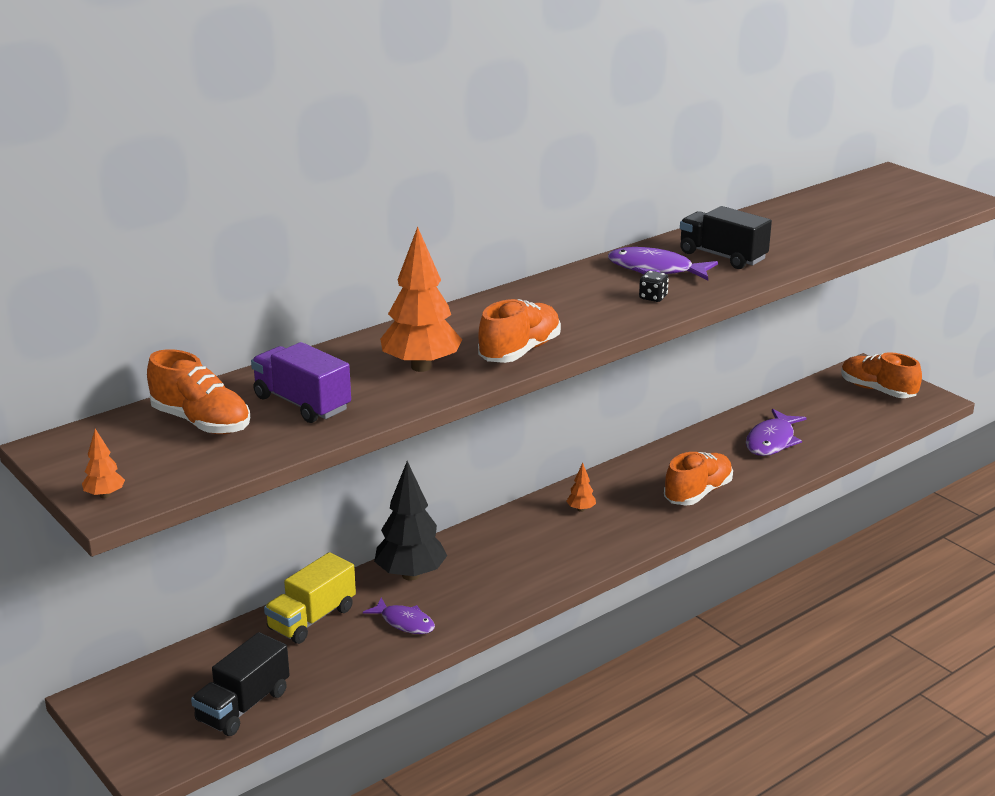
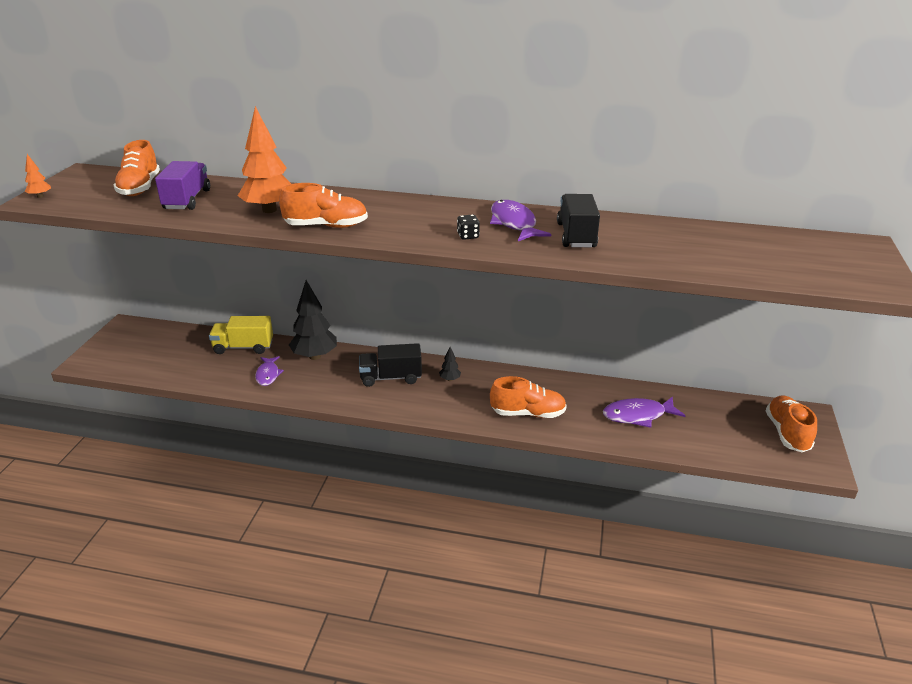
camera: 50 degrees right, 5 degrees up
black truck [191,632,290,736] -> black truck moved to [359,343,422,387]
orange tree [566,463,596,512] -> black tree [439,347,461,381]

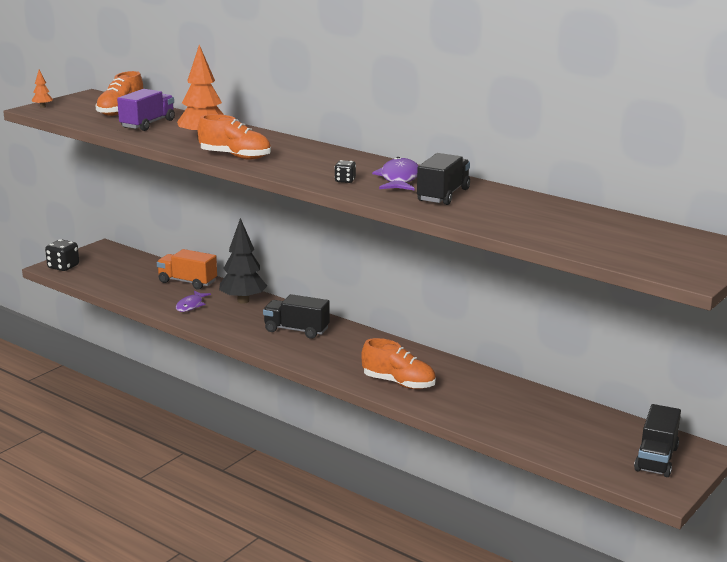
camera: 25 degrees right, 10 degrees down
yellow truck [209,316,273,354] -> orange truck [157,249,217,290]
black tree [439,347,461,381] -> none
purple fish [603,396,686,428] -> none
orange shoe [766,395,817,452] -> black truck [634,404,681,477]
none -> black dice [45,239,79,271]

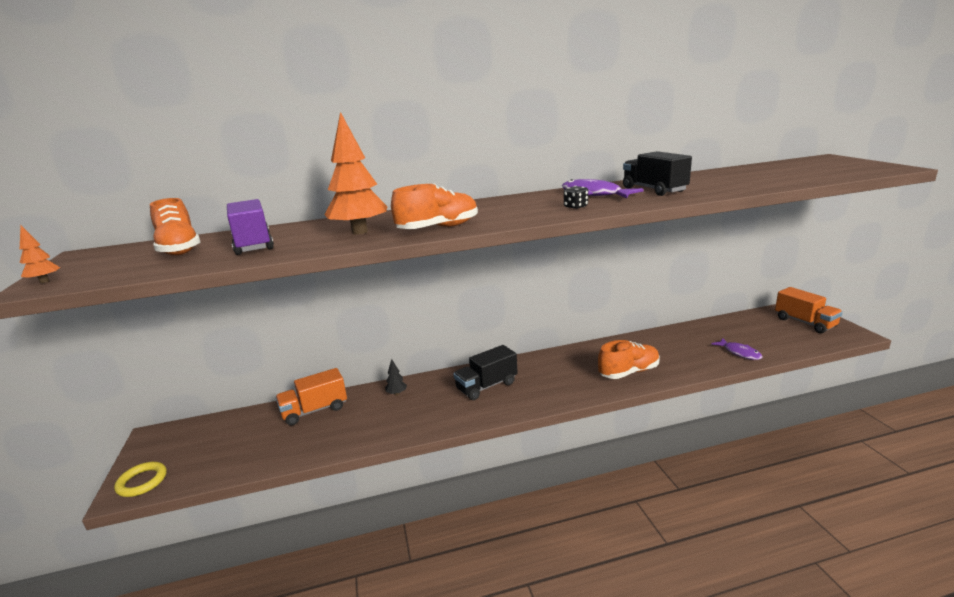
camera: 50 degrees left, 0 degrees up
black dice [45,239,79,271] -> yellow ring [114,462,167,497]
purple fish [176,291,211,312] -> purple fish moved to [711,338,762,360]
black tree [219,218,267,304] -> black tree [385,359,407,395], size x0.44
black truck [634,404,681,477] -> orange truck [775,287,843,333]

